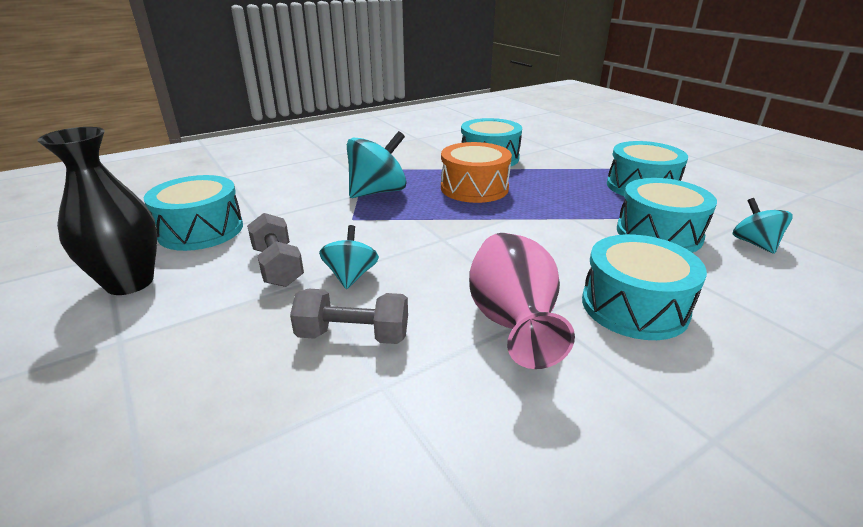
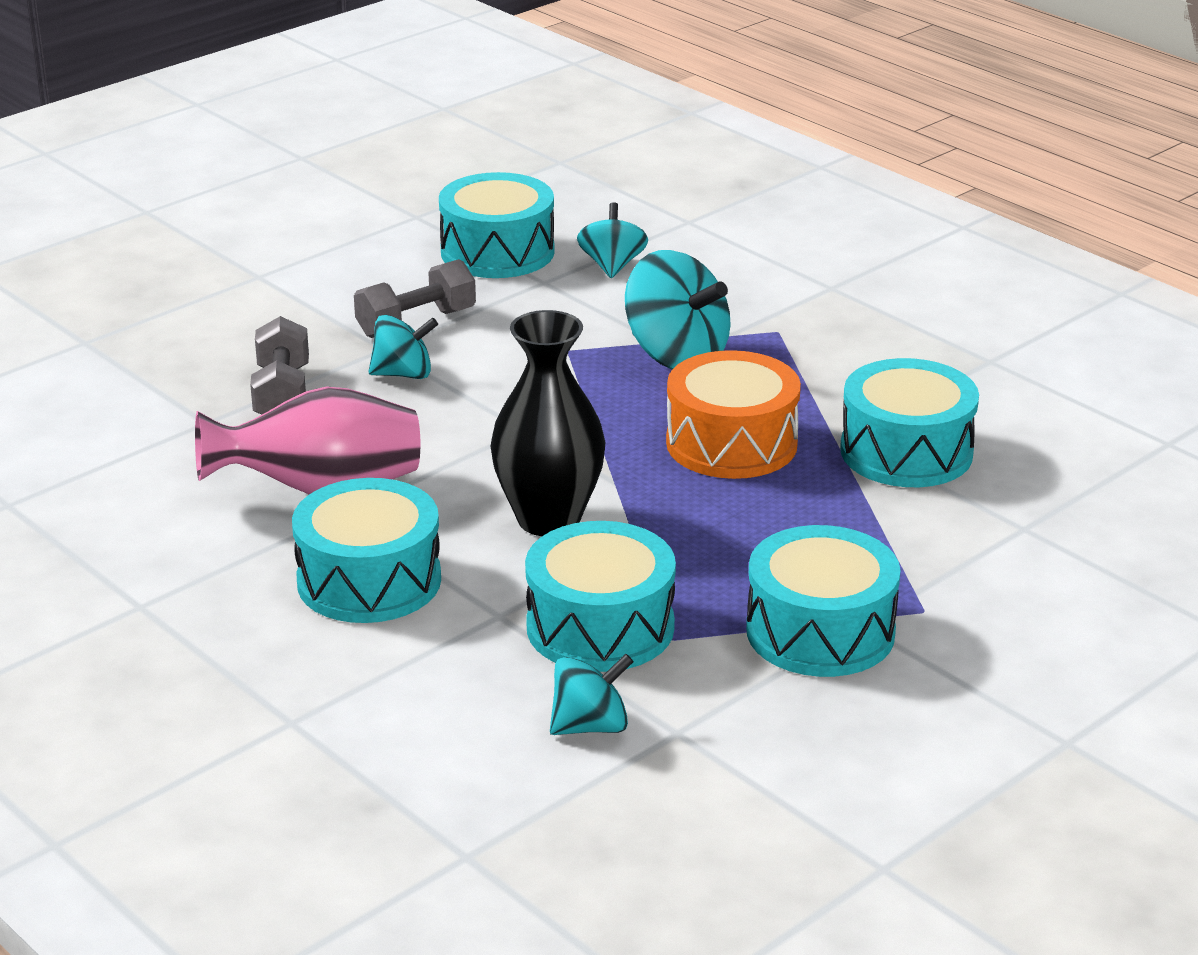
camera: 80 degrees right, 0 degrees up
black vase [37,127,157,295] -> black vase moved to [490,310,605,536]
none -> turquoise spinning top [577,202,648,278]

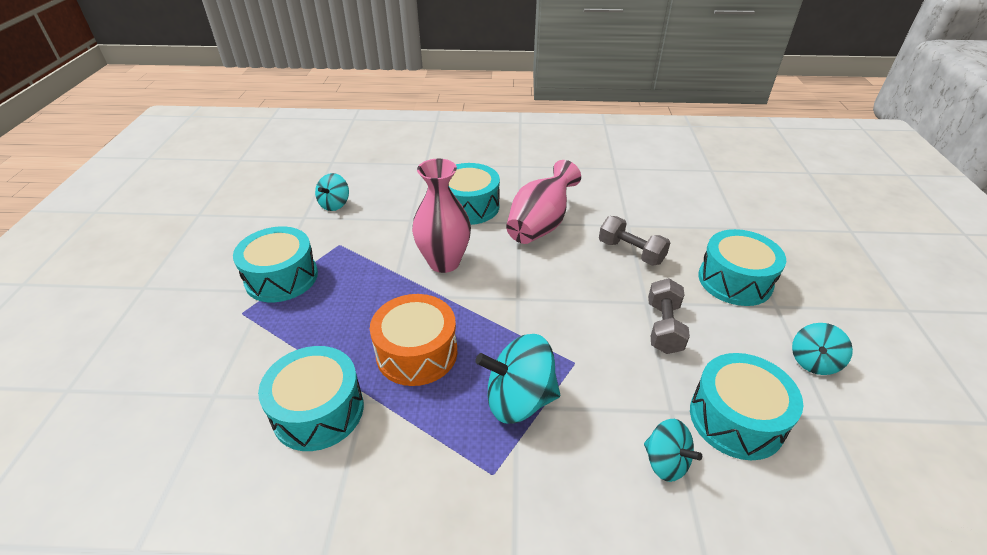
camera: 135 degrees right, 10 degrees up
turquoise spinning top [368,315,438,379] -> turquoise spinning top moved to [792,323,853,375]
black vase [490,310,605,536] -> pink vase [412,159,471,273]
turquoise drum [525,521,676,672] -> turquoise drum moved to [698,229,786,306]

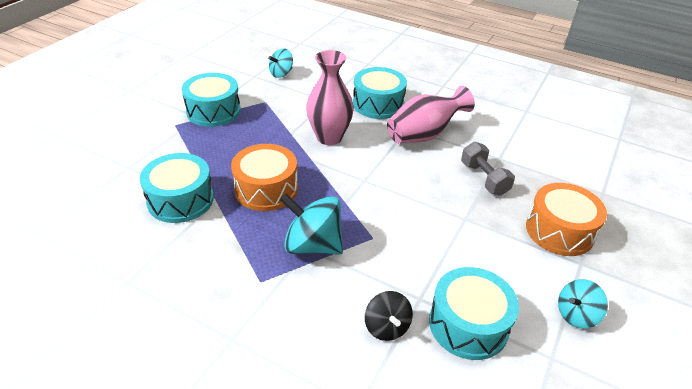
camera: 25 degrees right, 0 degrees up
turquoise spinning top [644,419,702,482] -> black spinning top [365,291,413,341]
grey dumbbell [648,278,690,354] -> none
turquoise drum [698,229,786,306] -> orange drum [526,183,607,256]

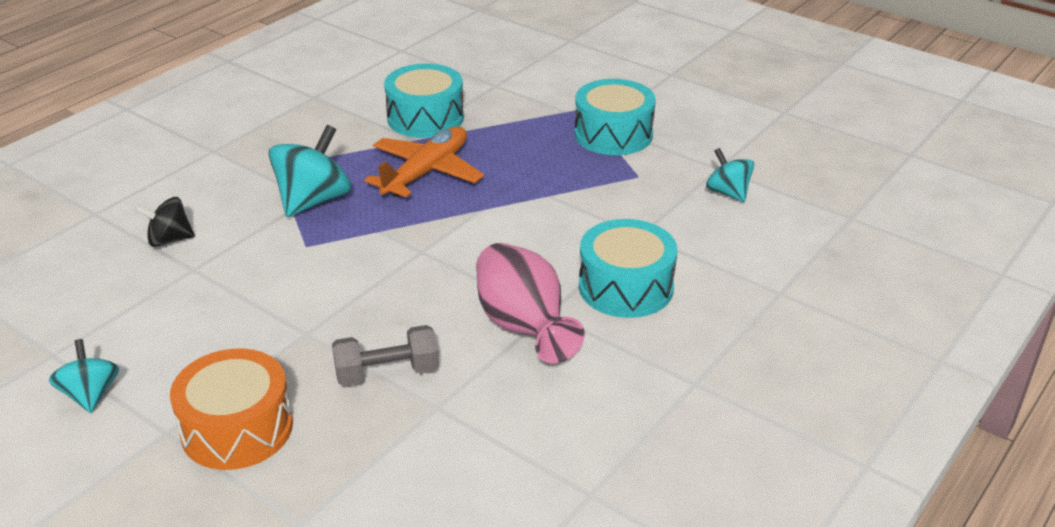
camera: 100 degrees right, 5 degrees down
orange drum [231,144,298,211] -> orange plane [364,126,484,197]
pink vase [306,50,354,145] -> none
turquoise drum [429,267,519,360] -> none

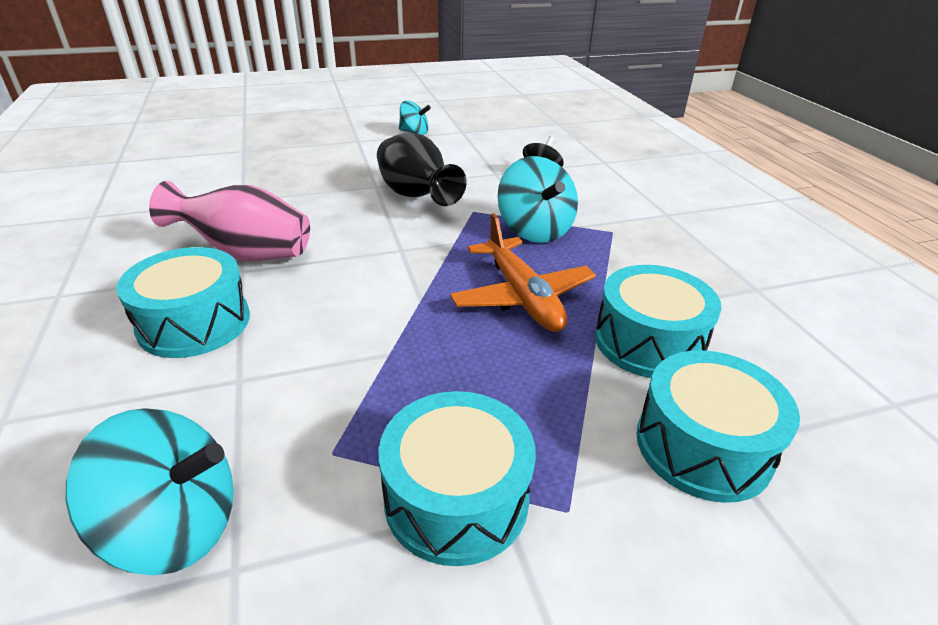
camera: 125 degrees right, 0 degrees up
orange drum [170,348,293,470] -> none
grey dumbbell [332,325,439,386] -> none
turquoise spinning top [706,148,754,202] -> turquoise spinning top [66,408,234,575], size x1.66
none -> black vase [377,133,467,206]
none -> turquoise drum [636,350,800,503]

